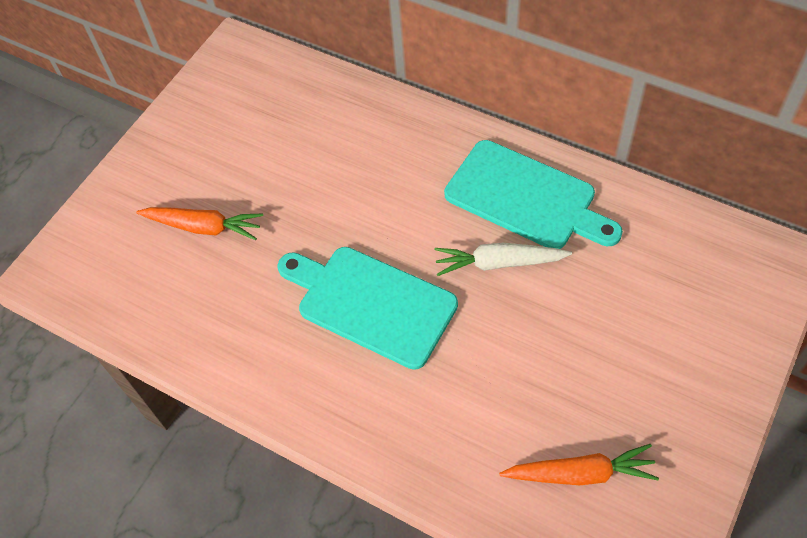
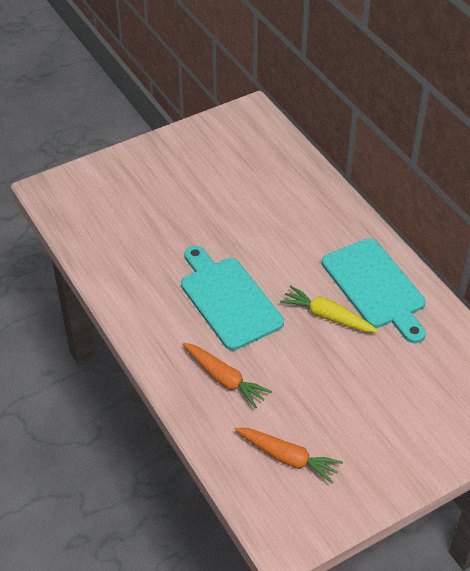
camera: 25 degrees right, 10 degrees down
orange carrot [136,207,263,240] -> orange carrot moved to [183,343,272,409]
white carrot [435,243,572,276] -> yellow carrot [280,285,378,332]

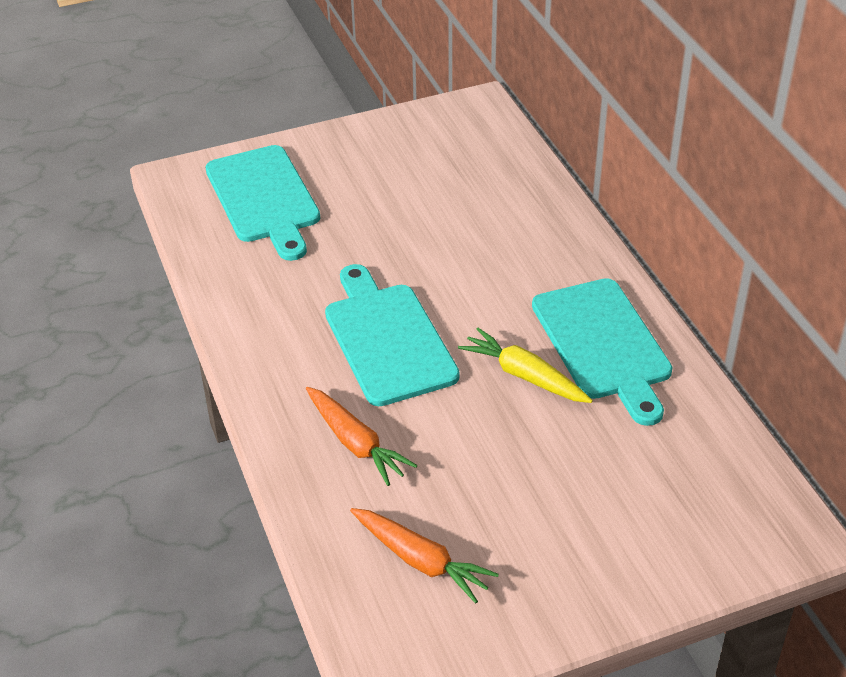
camera: 10 degrees right, 5 degrees down
none -> turquoise cutting board [205,145,320,261]

